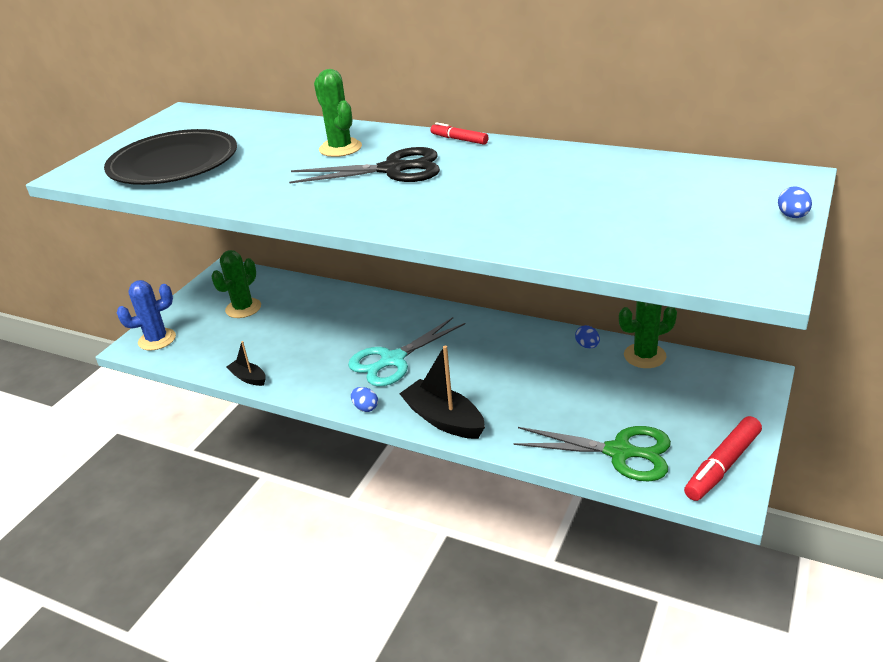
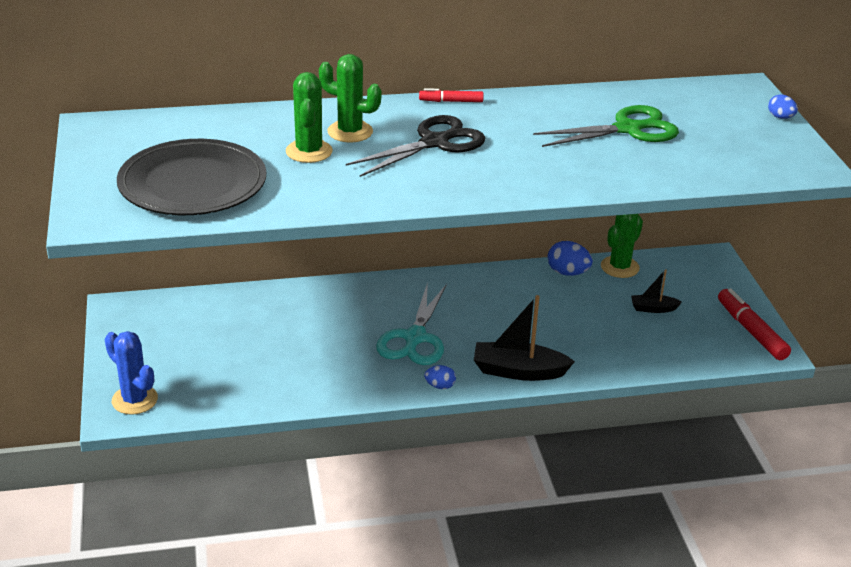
camera: 40 degrees left, 0 degrees up
blue cactus [117,280,176,351] -> blue cactus turned 75 degrees counterclockwise [105,331,158,415]
green cactus [211,250,261,318] -> green cactus moved to [286,72,333,163]
black boat [227,341,266,386] -> black boat moved to [631,269,682,313]
green scissors [513,426,671,482] -> green scissors moved to [533,105,679,147]
blue egg [575,325,600,348] -> blue egg [548,241,593,276], size x1.63
red marker [684,416,762,501] -> red marker turned 150 degrees clockwise [718,288,791,360]

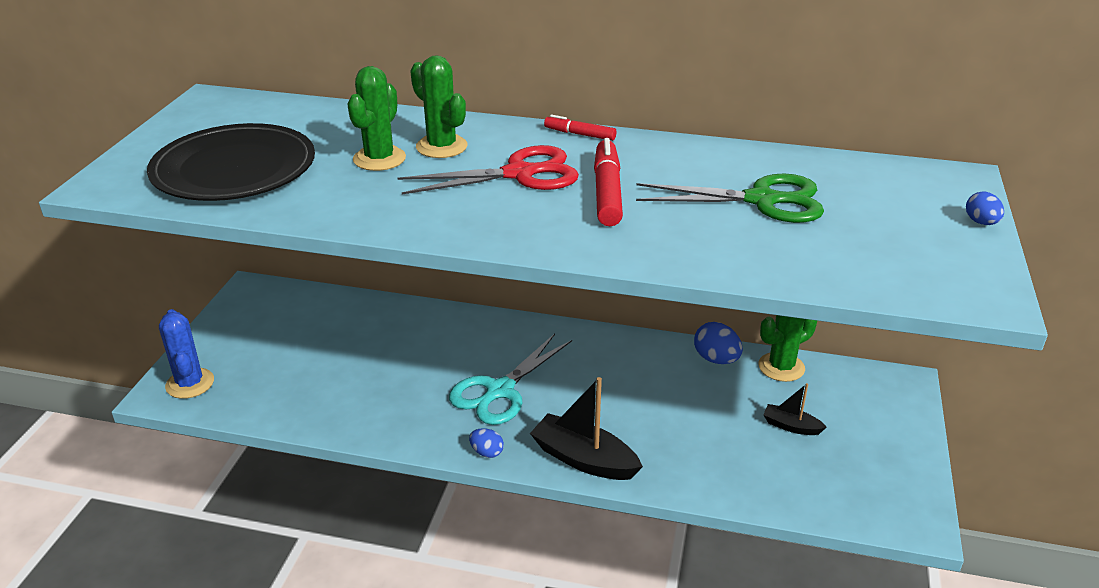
camera: 25 degrees right, 0 degrees up
black scissors [346,115,485,177] -> red scissors [398,145,579,195]
red marker [718,288,791,360] -> red marker moved to [594,138,623,226]

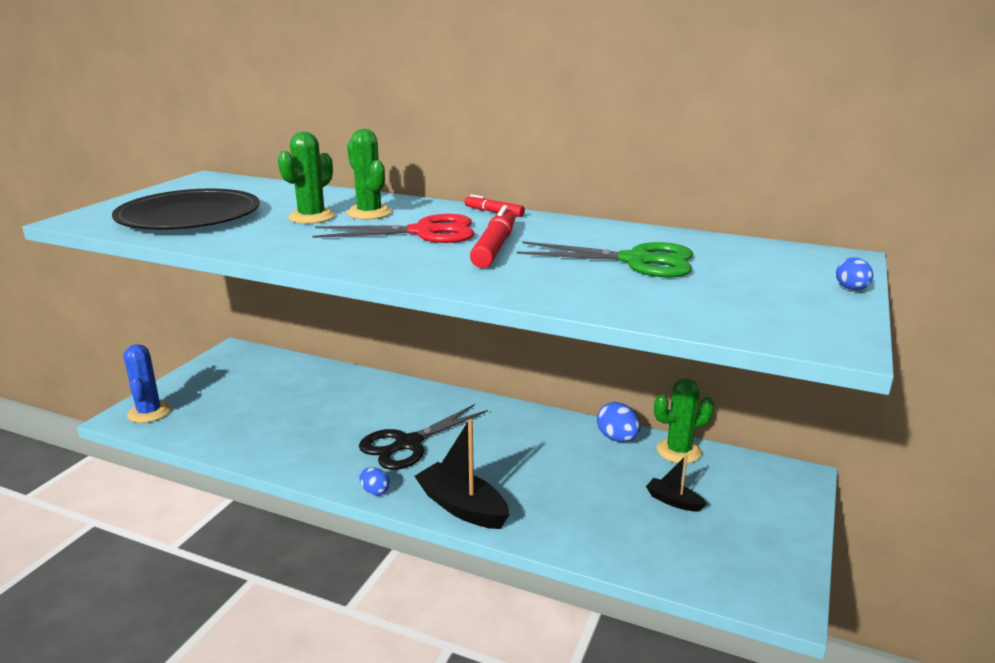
camera: 10 degrees right, 10 degrees down
turquoise scissors [449,334,572,425] -> black scissors [359,404,488,470]

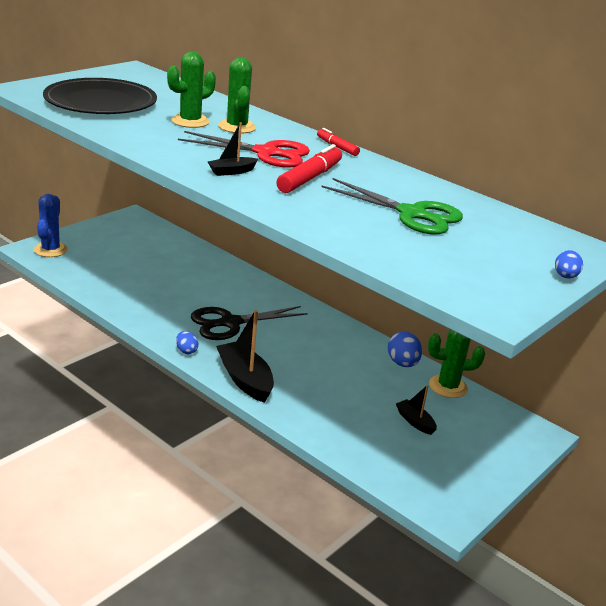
camera: 15 degrees right, 5 degrees up
none -> black boat [208,123,258,176]

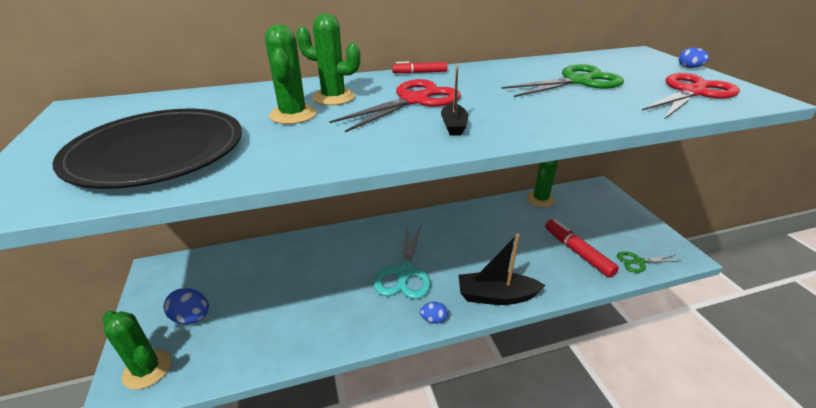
camera: 55 degrees left, 5 degrees up
blue cactus [34,194,68,257] -> green cactus [103,311,171,390]
black scissors [191,306,308,340] -> turquoise scissors [374,225,431,299]
red marker [276,144,342,193] -> red marker moved to [545,219,619,278]
blue egg [388,331,422,367] -> blue egg moved to [163,288,209,324]
black boat [396,385,437,435] -> none
none -> green scissors [617,251,679,273]
none -> red scissors [642,73,740,119]

